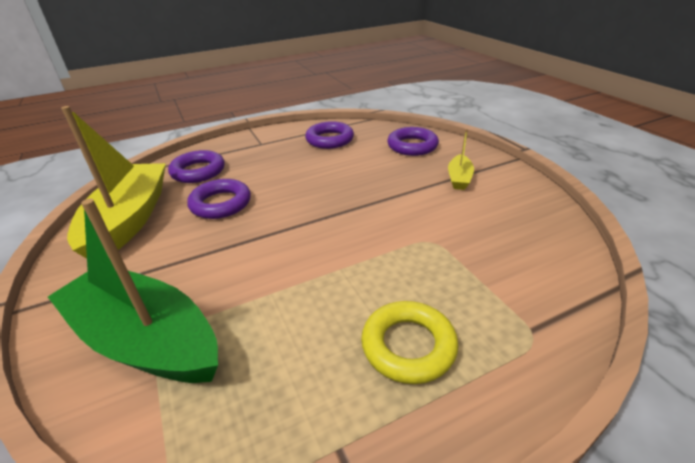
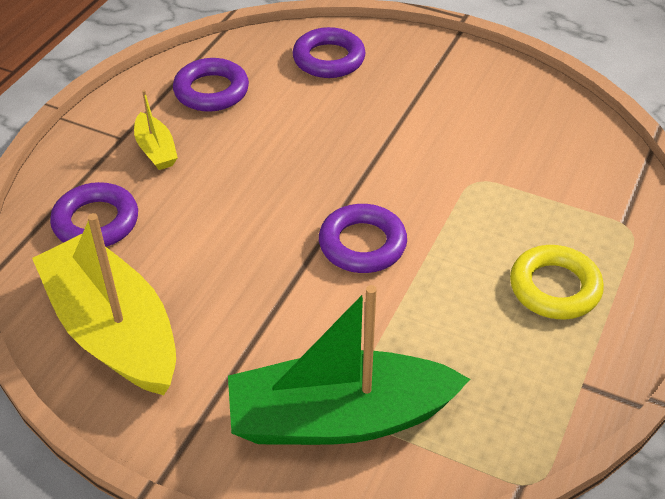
camera: 40 degrees left, 10 degrees up
purple ring [187,179,251,219] -> purple ring moved to [319,204,407,273]
yellow boat [448,129,474,190] -> yellow boat moved to [134,90,178,170]

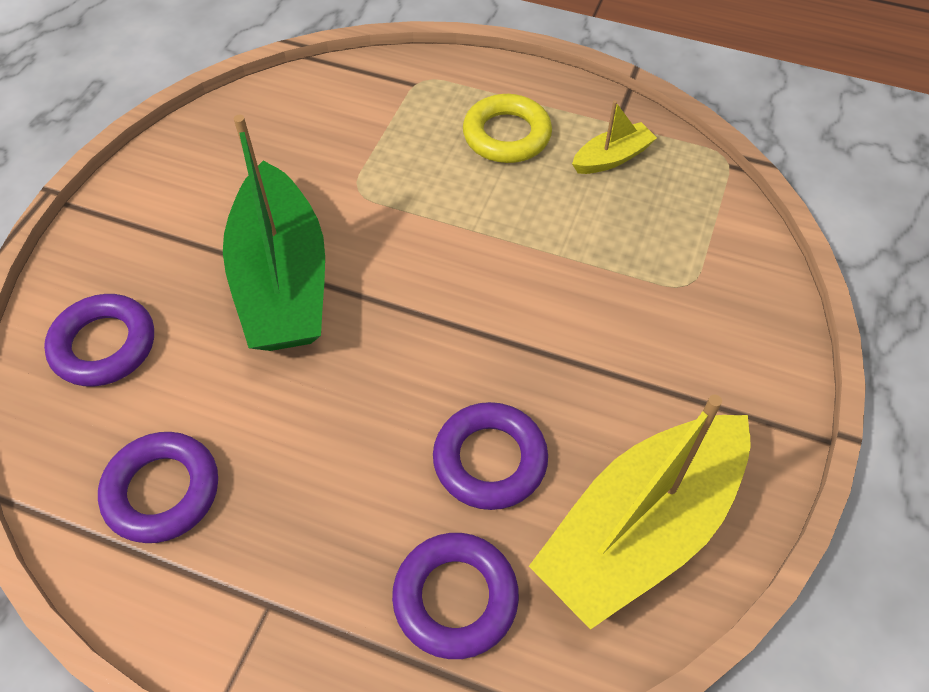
camera: 95 degrees left, 10 degrees up
yellow boat [134,90,178,170] -> yellow boat moved to [572,101,657,174]
green boat [228,285,470,445] -> green boat moved to [223,115,325,351]
purple ring [319,204,407,273] -> purple ring moved to [433,402,548,510]

